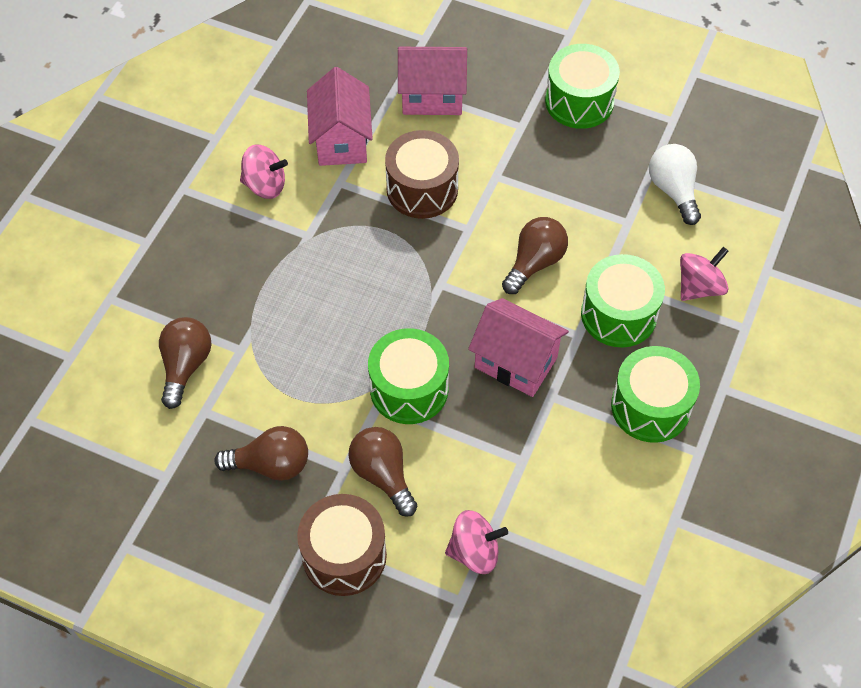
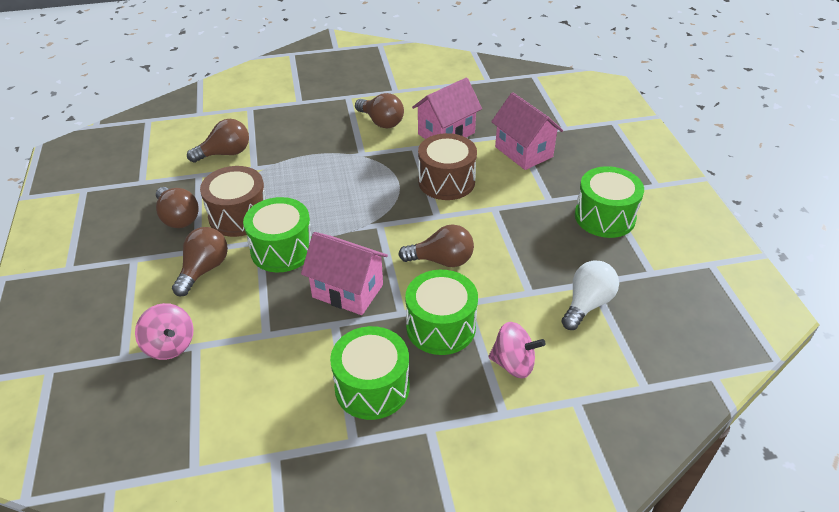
camera: 55 degrees right, 15 degrees down
pink spinning top [240,144,288,199] -> brown light bulb [355,93,404,128]
brown drum [297,494,387,596] -> brown drum moved to [200,166,266,237]
pink house [468,298,569,397] -> pink house turned 60 degrees counterclockwise [301,232,388,315]

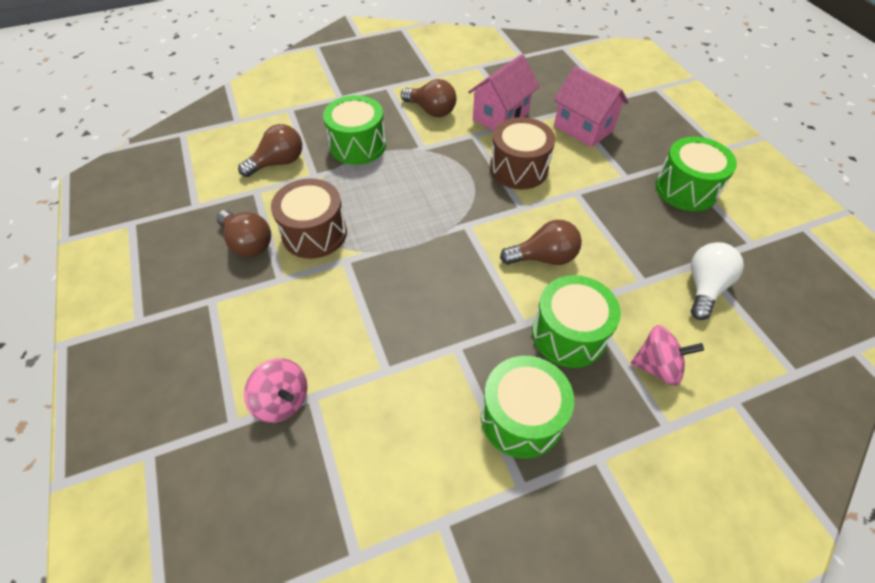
camera: 10 degrees left, 10 degrees up
brown light bulb [172,227,228,297] -> none
green drum [243,197,311,272] -> green drum moved to [323,95,386,165]
pink house [301,232,388,315] -> none

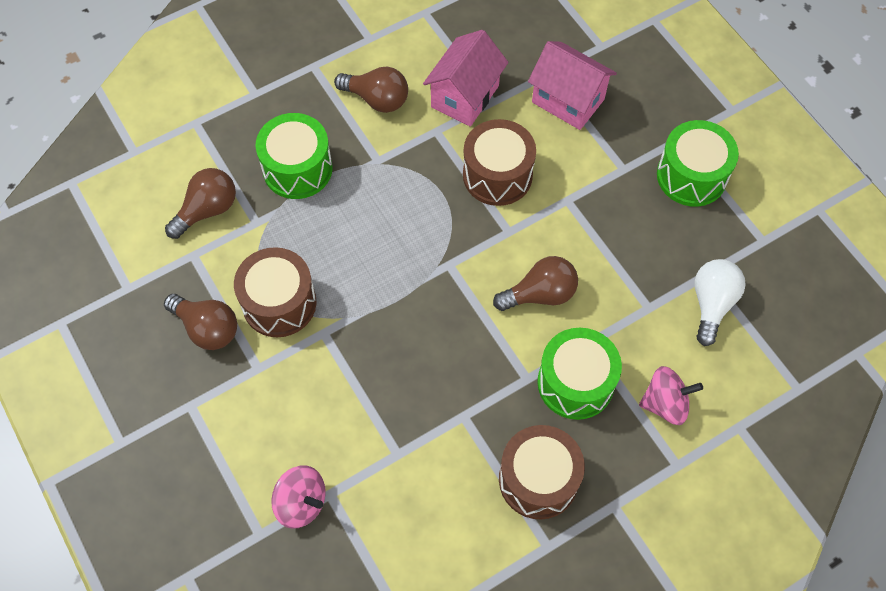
camera: 10 degrees left, 10 degrees up
green drum [481,356,574,459] -> brown drum [499,425,585,520]

